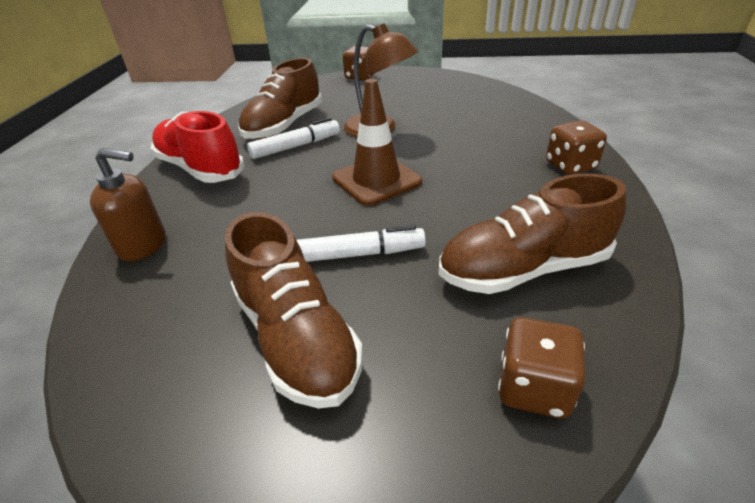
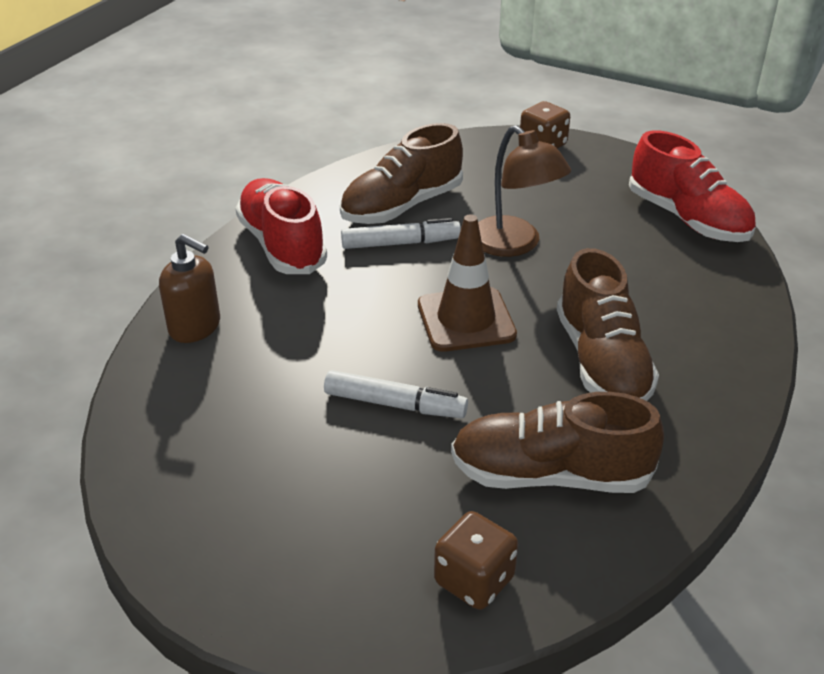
camera: 20 degrees right, 0 degrees up
brown shoe [225,212,363,409] -> brown shoe moved to [557,248,659,401]
brown dice [546,120,607,175] -> none
none -> red shoe [629,130,756,242]

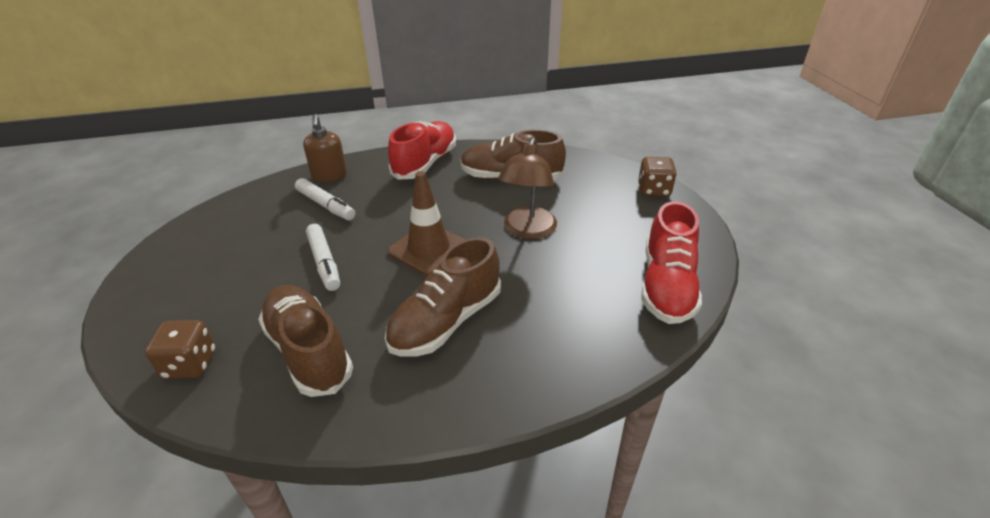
camera: 50 degrees right, 0 degrees up
white marker [341,218,461,249] -> white marker moved to [295,178,356,220]

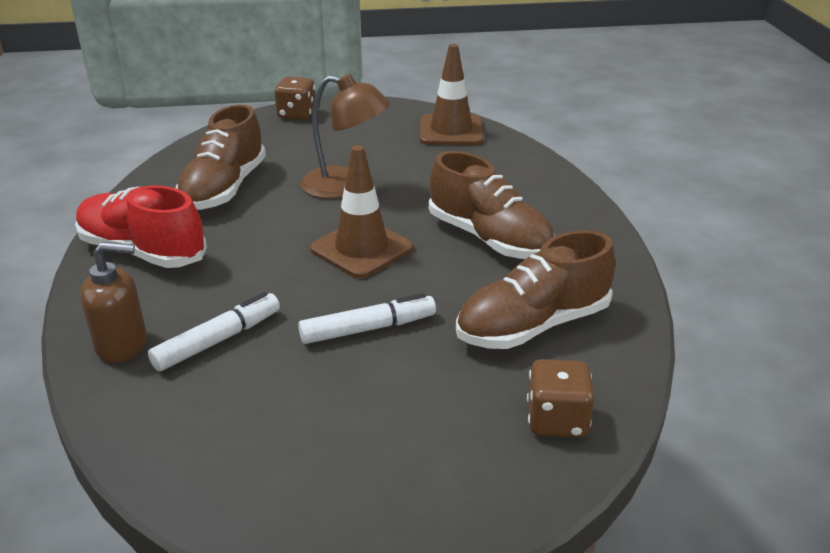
camera: 85 degrees left, 5 degrees down
red shoe [641,201,702,324] -> brown traffic cone [420,44,484,145]

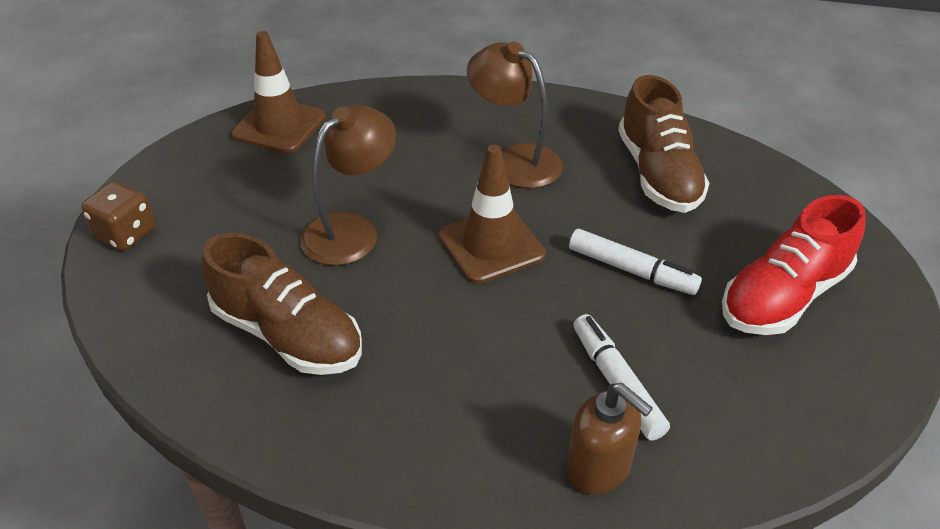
camera: 70 degrees left, 10 degrees up
red shoe [75,185,207,268] -> red shoe moved to [722,195,866,335]
brown soap dispenser [80,242,147,363] -> brown soap dispenser turned 120 degrees clockwise [567,383,653,495]
white marker [298,293,436,344] -> white marker turned 120 degrees clockwise [569,229,702,295]
brown shoe [429,151,554,259] -> brown lamp [467,41,563,188]
brown dice [527,359,594,437] -> none

